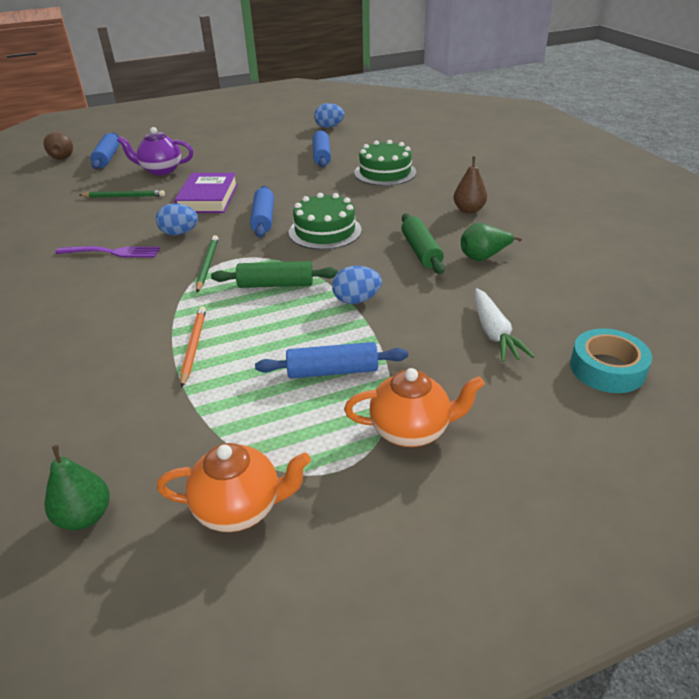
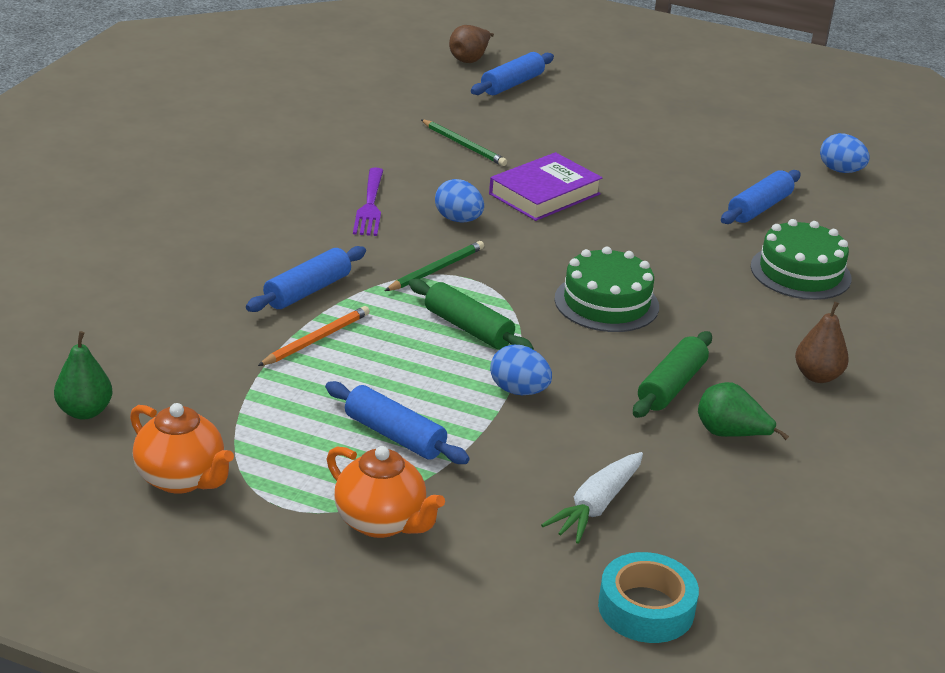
camera: 40 degrees right, 5 degrees down
purple fork [55,246,160,257] -> purple fork turned 45 degrees clockwise [353,167,383,236]
purple teapot [117,127,193,175] -> none
blue rolling pin [250,185,274,238] -> blue rolling pin moved to [246,246,366,312]

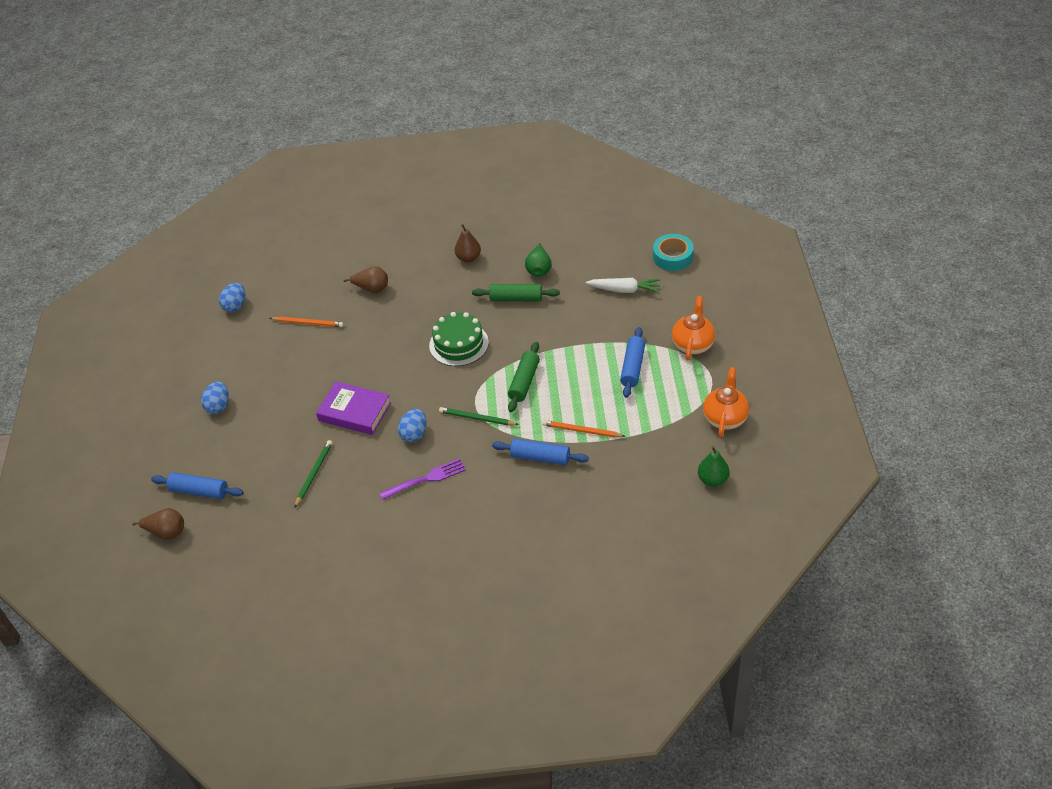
camera: 110 degrees left, 15 degrees up
blue egg [490,345,552,395] -> blue egg moved to [201,381,229,414]
blue rolling pin [721,170,801,224] -> orange pencil [270,316,344,327]
green cake [751,219,852,300] -> brown pear [343,266,388,293]

